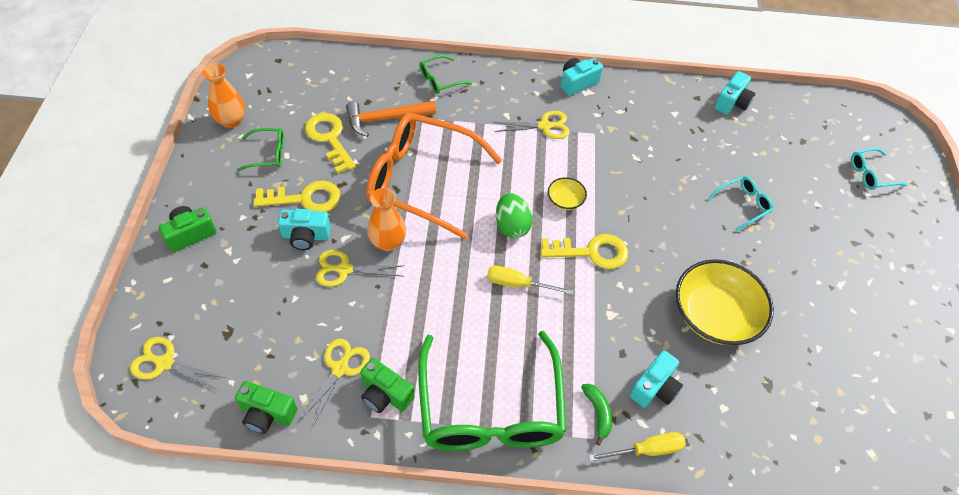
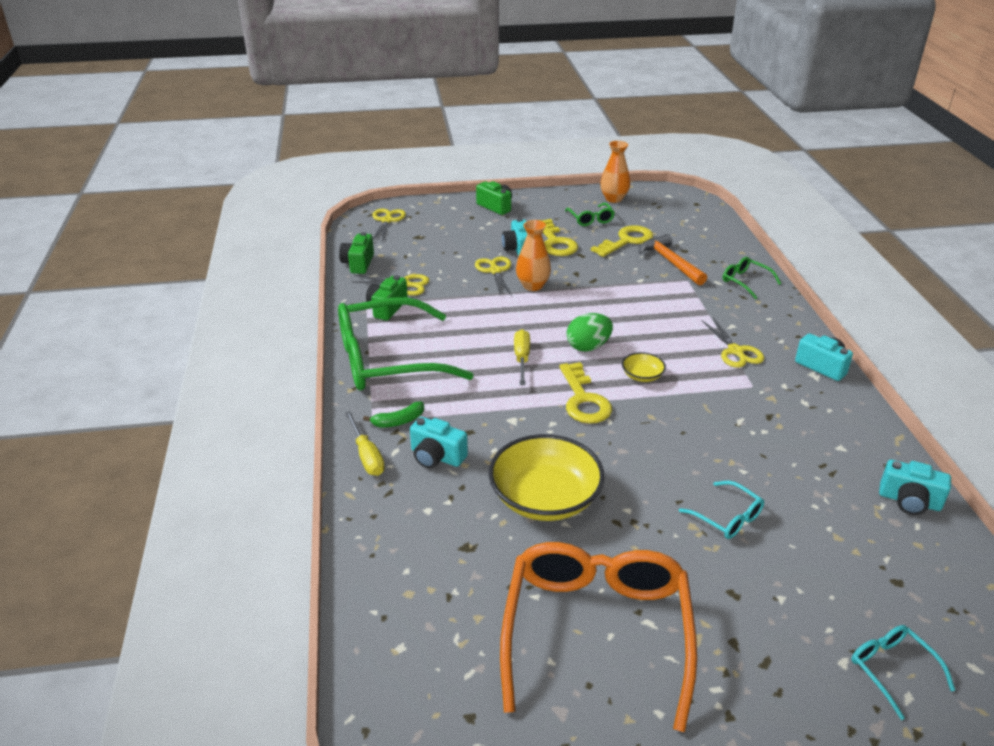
camera: 80 degrees right, 20 degrees down
orange glasses [366,113,502,239] -> orange glasses moved to [500,542,697,732]

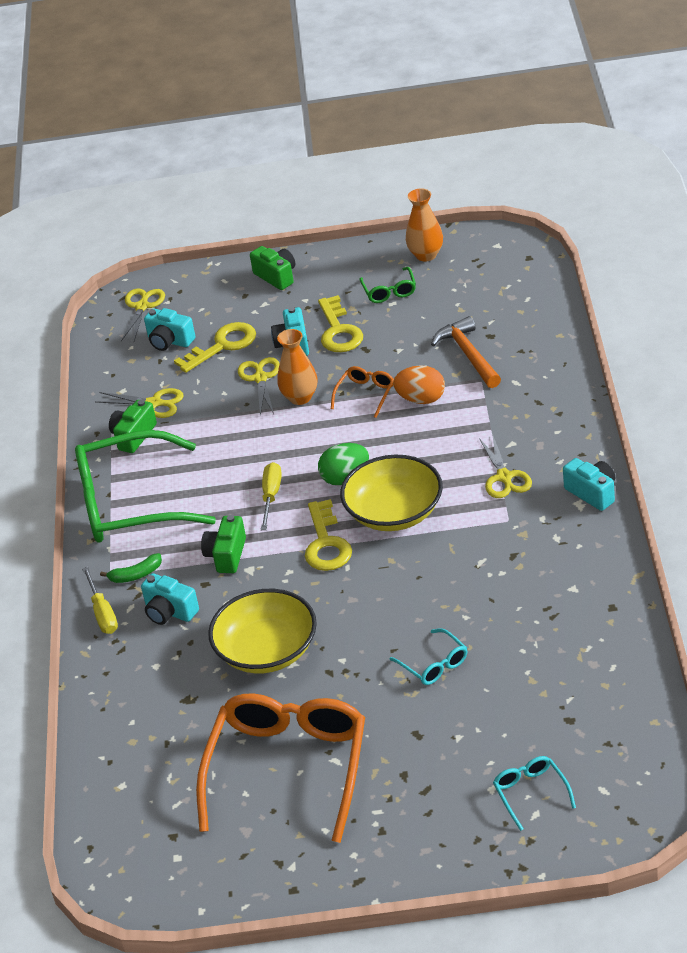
camera: 10 degrees right, 5 degrees up
green camera [339,232,374,274] -> green camera moved to [201,515,246,573]
yellow key [591,225,653,257] -> yellow key moved to [174,322,256,373]
yellow bowl [622,352,666,382] -> yellow bowl [340,455,443,531], size x2.21
green glasses [723,257,781,299] -> none
turquoise camera [879,460,951,515] -> turquoise camera moved to [144,308,195,351]
none -> orange glasses [331,366,394,418]
none -> orange egg [393,365,445,404]

